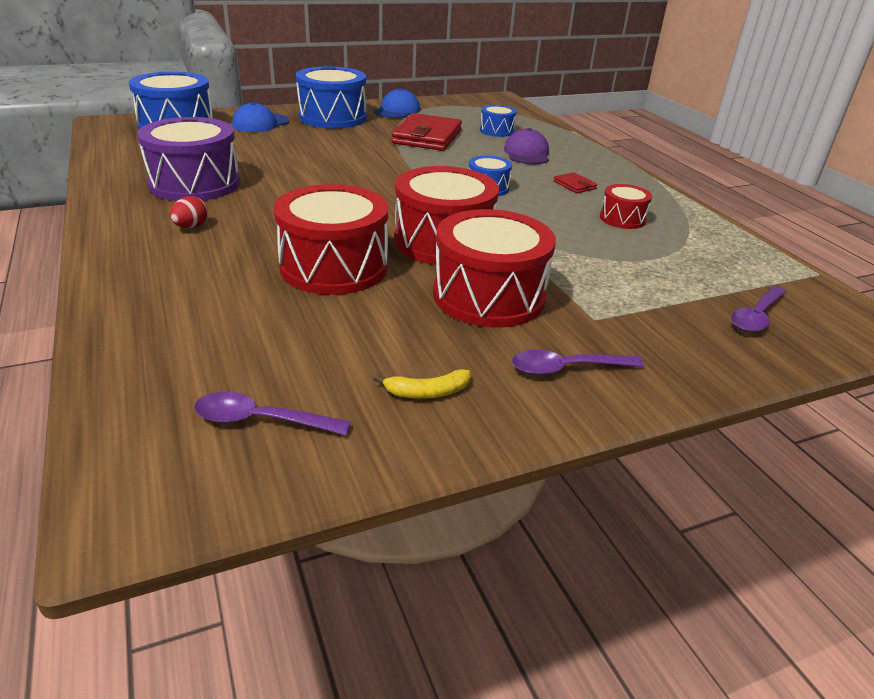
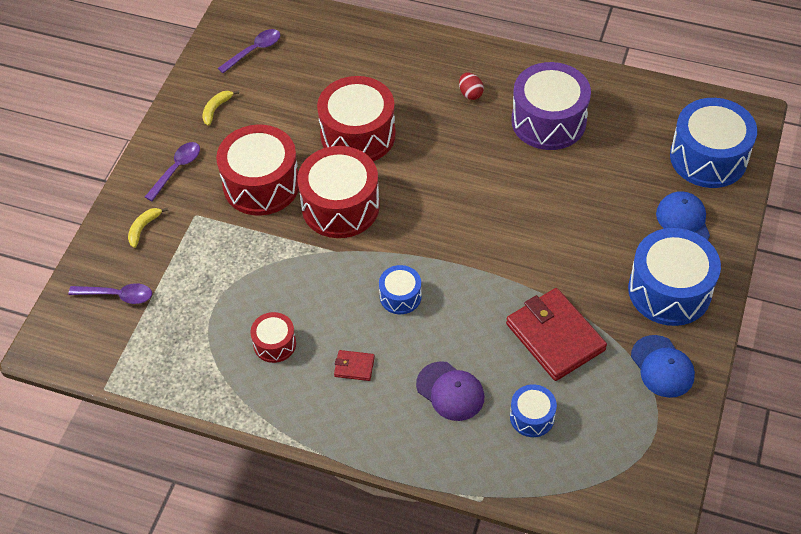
camera: 135 degrees right, 20 degrees up
purple spoon [731,286,786,332] -> purple spoon turned 105 degrees clockwise [68,283,152,304]
none -> yellow banana [128,208,168,248]

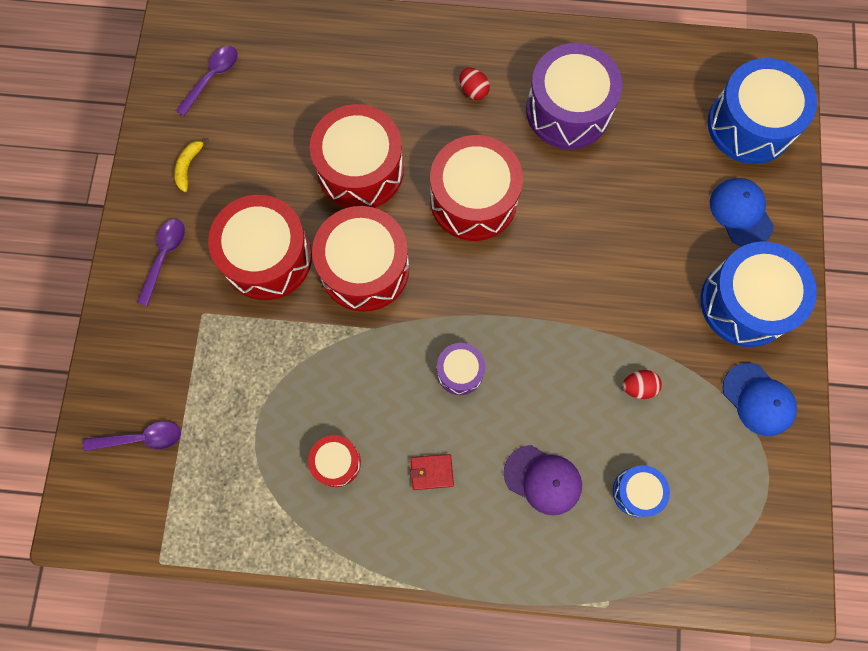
camera: 15 degrees left, 20 degrees up
yellow banana [128,208,168,248] -> none
blue drum [379,265,422,314] -> purple drum [437,343,485,395]
red wallet [506,288,607,381] -> red egg [623,370,662,399]
none -> red drum [430,135,523,241]

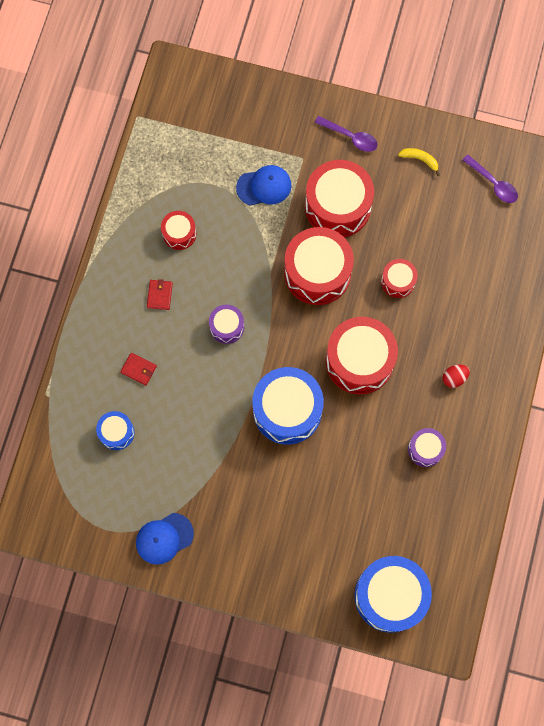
camera: 100 degrees right, 0 degrees up
purple spoon [83,421,181,451] -> none
red drum [310,104,404,208] -> red drum [381,259,418,298], size x0.51
purple cap [504,445,582,515] -> red wallet [120,353,157,385]
purple drum [526,43,622,149] -> purple drum [408,428,446,467], size x0.51
red egg [623,370,662,399] -> none
blue drum [700,241,817,347] -> blue drum moved to [252,367,324,445]
blue cap [710,178,774,247] -> blue cap moved to [236,165,292,206]

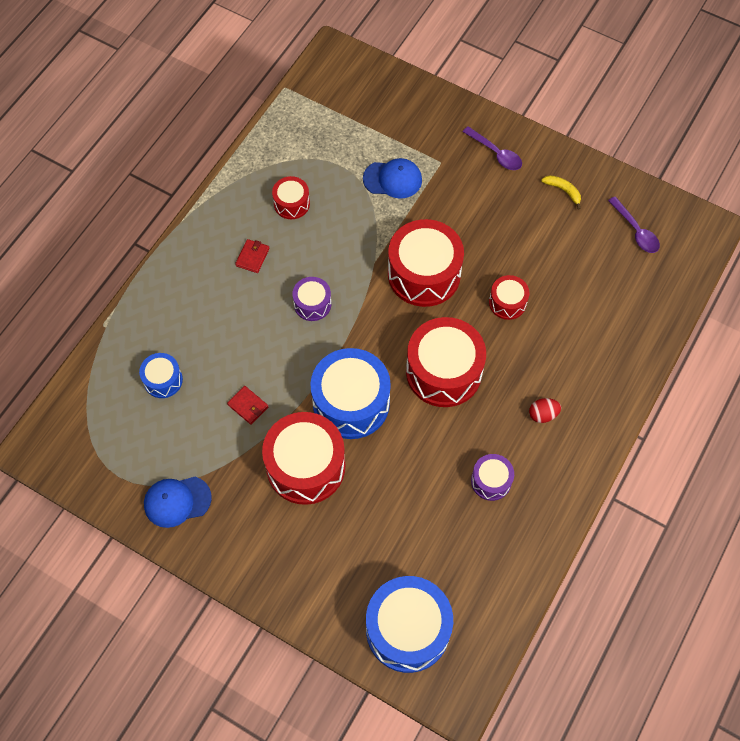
camera: 15 degrees right, 10 degrees down
red wallet [120,353,157,385] -> red wallet moved to [227,386,269,425]
red drum [305,160,374,237] -> red drum moved to [262,412,345,505]

